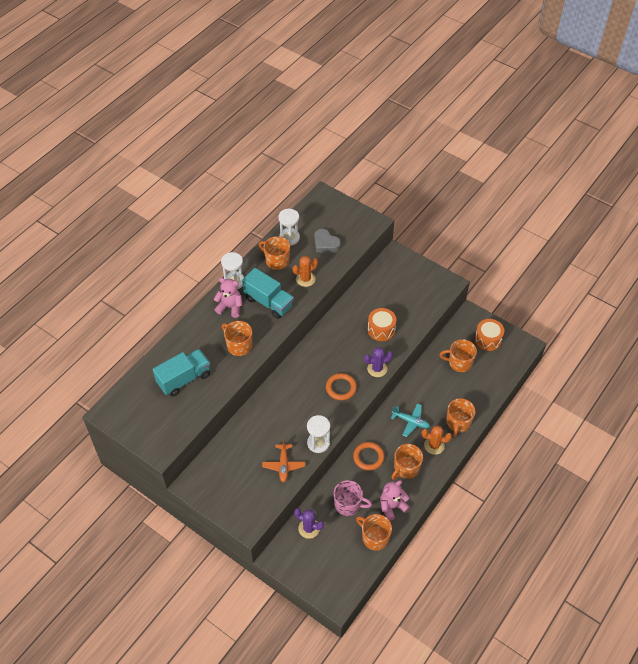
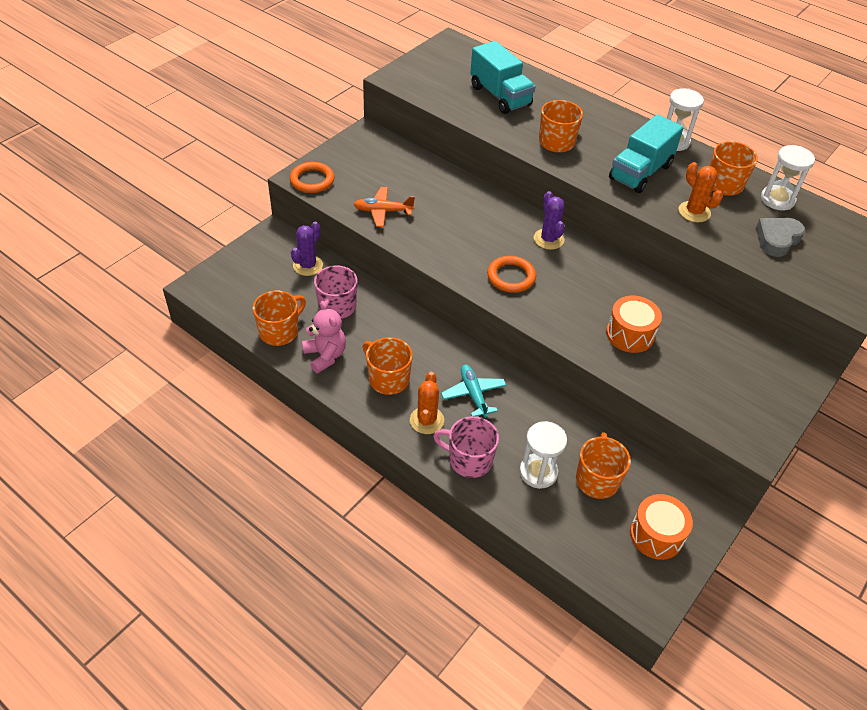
camera: 90 degrees right, 5 degrees down
pink teddy bear [214,278,242,318] -> none
white hourglass [307,415,330,453] -> white hourglass moved to [519,421,567,489]
orange ring [353,442,385,471] -> orange ring moved to [290,162,335,193]
purple cactus [364,347,393,377] -> purple cactus moved to [534,191,565,250]
turquoise plane [391,403,430,437] -> turquoise plane turned 135 degrees clockwise [441,365,507,418]
orange mug [446,398,475,437] -> pink mug [433,416,499,478]

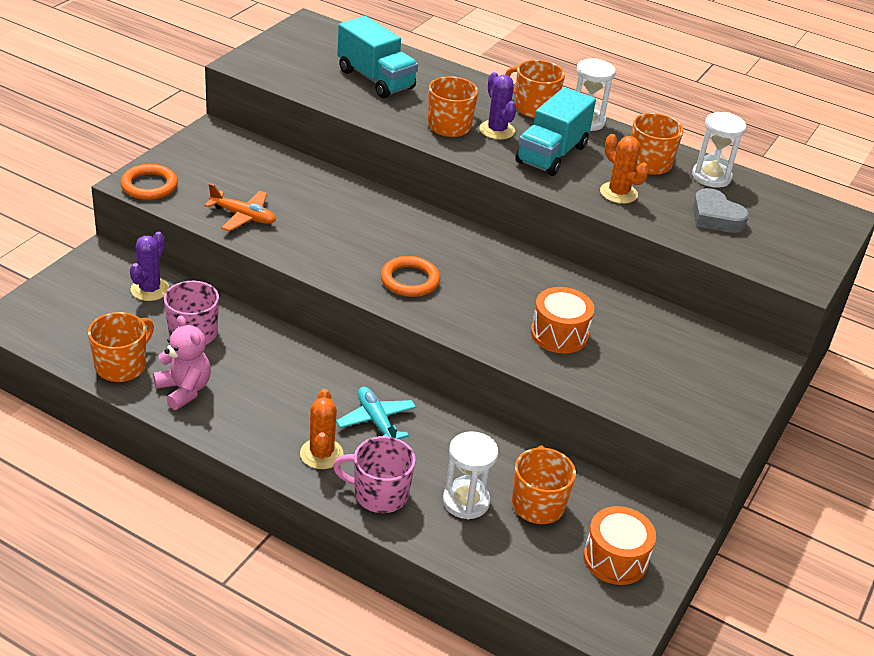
camera: 10 degrees left, 10 degrees down
orange plane [354,187,415,227] -> orange plane turned 150 degrees counterclockwise [204,183,276,231]
orange mug [363,337,413,395] -> orange mug moved to [505,60,565,118]
purple cactus [534,191,565,250] -> purple cactus moved to [479,72,516,140]
grey heart [756,218,805,257] -> grey heart turned 75 degrees counterclockwise [693,188,749,233]

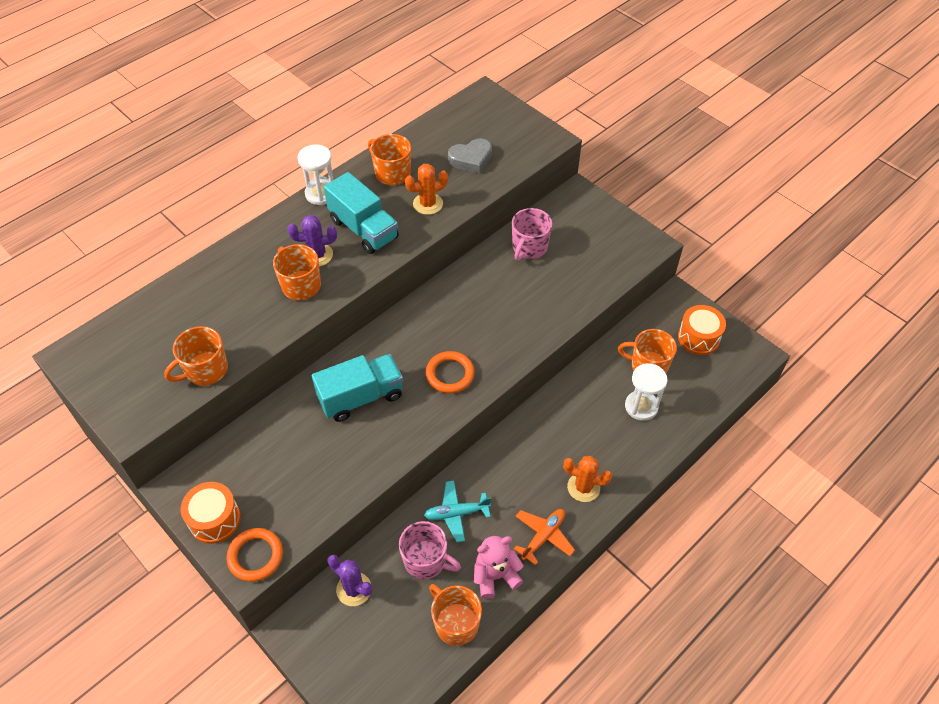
camera: 70 degrees left, 15 degrees up
orange plane [204,183,276,231] -> orange plane moved to [514,509,575,566]
pink mug [333,436,416,513] -> pink mug moved to [512,208,552,261]
turquoise plane [336,387,416,439] -> turquoise plane moved to [424,480,491,542]
turquoise truck [337,16,418,98] -> turquoise truck moved to [312,354,403,422]
orange mug [505,60,565,118] -> orange mug moved to [164,326,228,386]
orange drum [531,287,594,354] -> orange drum moved to [181,482,241,544]
white hourglass [692,112,747,188] -> none

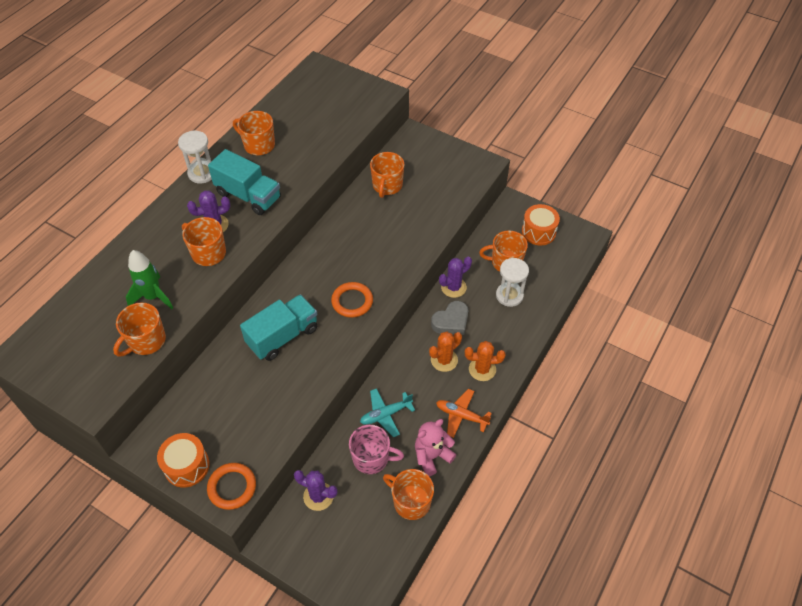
camera: 15 degrees left, 0 degrees up
orange cactus [405,164,448,215] -> orange cactus moved to [429,332,462,372]
grey heart [448,138,492,174] -> grey heart moved to [431,301,468,335]
pink mug [512,208,552,261] -> orange mug [370,152,404,198]
orange plane [514,509,575,566] -> orange plane turned 90 degrees counterclockwise [436,389,492,438]
none -> green rocket [126,250,173,309]
none -> purple cactus [439,256,472,298]

